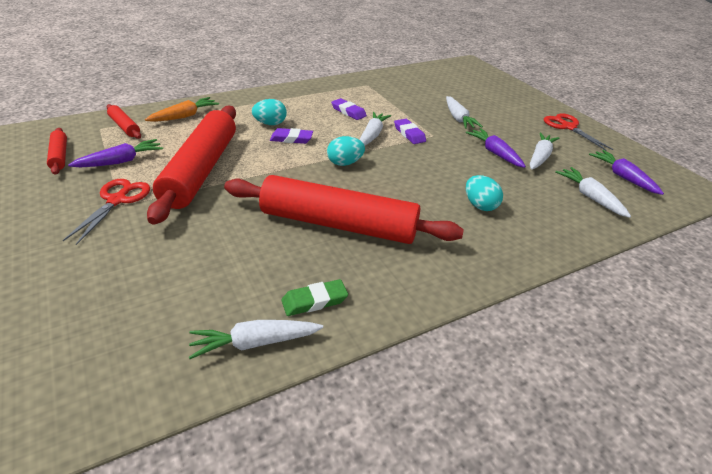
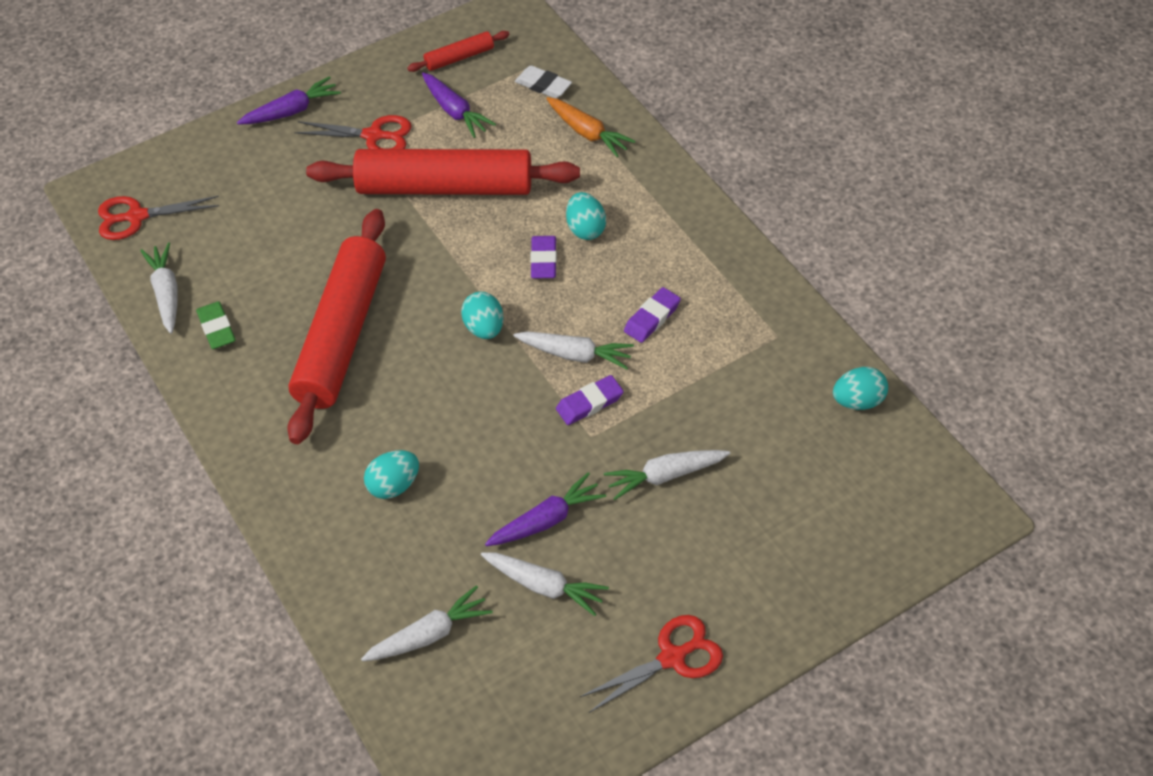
camera: 90 degrees right, 15 degrees up
red rolling pin [107,104,141,139] -> white eraser [515,66,572,98]
purple carrot [589,150,664,195] -> purple carrot moved to [237,76,341,124]
none -> red scissors [98,196,219,240]
none -> turquoise egg [833,367,888,410]

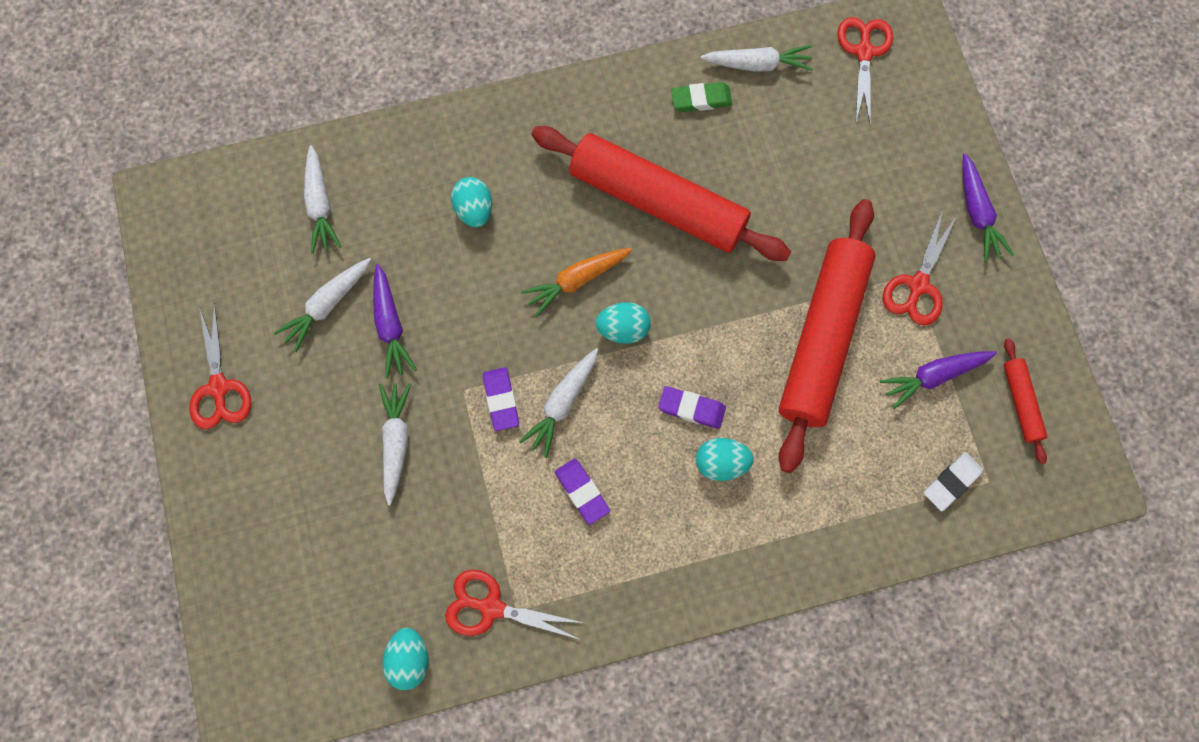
camera: 105 degrees right, 20 degrees up
orange carrot [546,97,636,157] -> orange carrot moved to [521,248,632,317]
none -> red scissors [445,570,584,640]

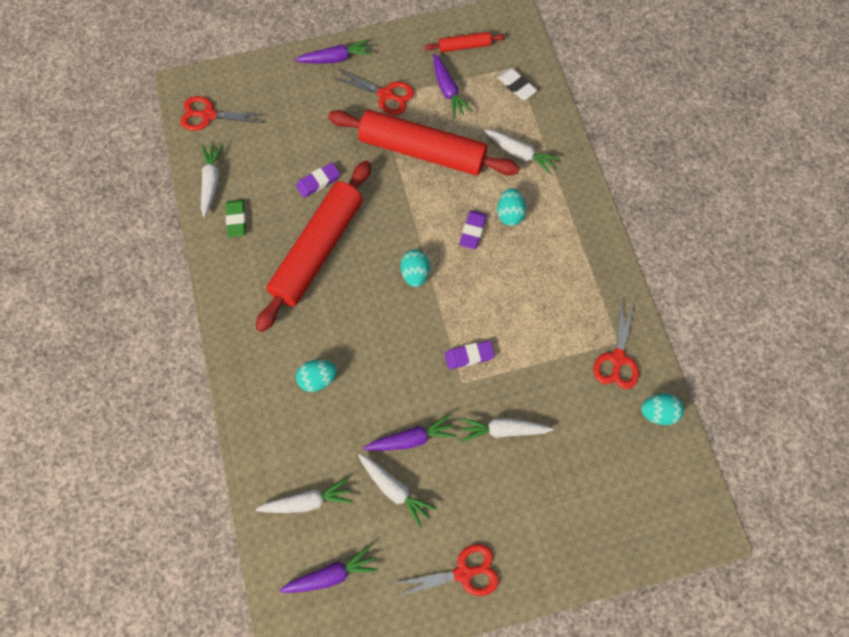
camera: 90 degrees left, 5 degrees down
white carrot [519,348,598,458] -> white carrot moved to [484,129,560,174]
orange carrot [521,248,632,317] -> none
purple eraser [555,459,610,525] -> purple eraser moved to [296,163,340,198]
none -> purple carrot [279,546,378,593]

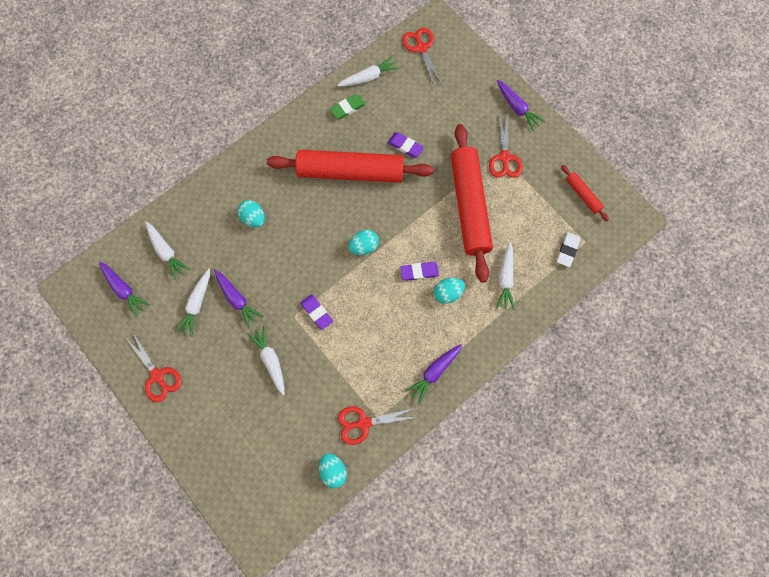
camera: 65 degrees right, 5 degrees up
purple carrot [433,54,473,118] -> purple carrot moved to [405,344,462,404]

